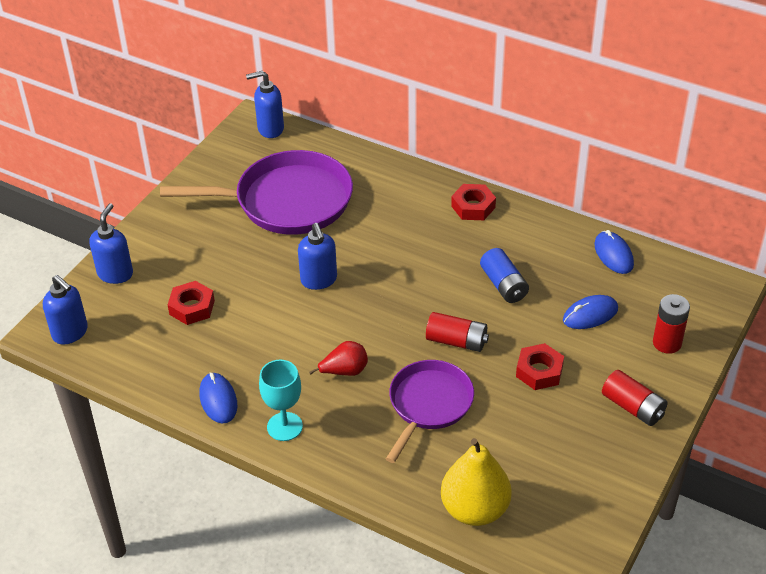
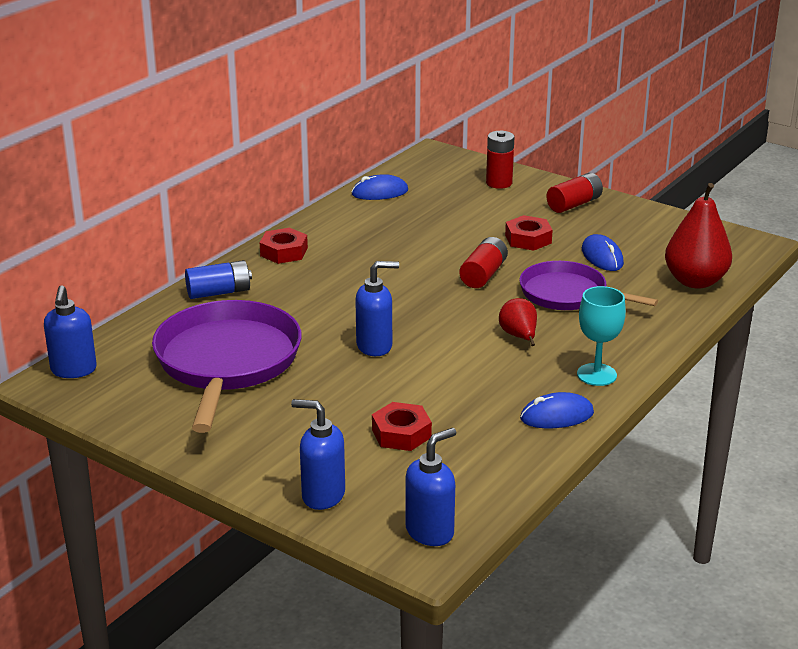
camera: 85 degrees left, 15 degrees down
yellow pear [441,438,512,526] -> red pear [665,183,732,288]
blue battery [480,248,529,303] -> blue battery moved to [185,260,252,299]
blue mouse [563,295,618,329] -> blue mouse moved to [582,234,624,271]

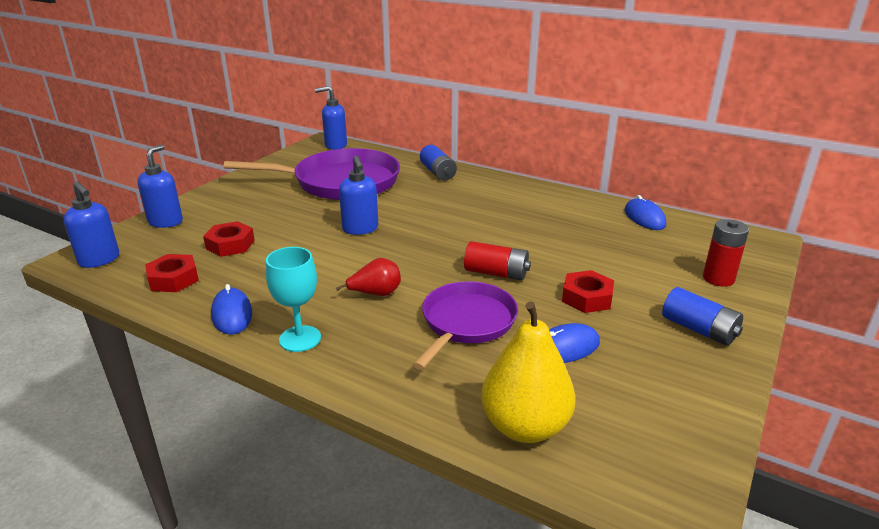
camera: 85 degrees right, 0 degrees up
red nut [260,228,308,264] -> red nut moved to [145,254,199,292]
red battery [547,173,603,213] -> blue battery [662,287,743,346]
red pear [665,183,732,288] -> yellow pear [481,302,575,443]

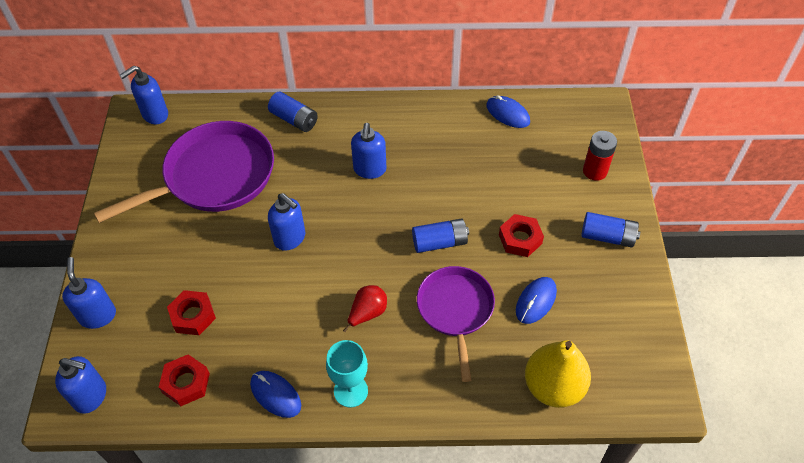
camera: 30 degrees left, 25 degrees up
red battery [464,241,531,280] -> blue battery [412,218,469,253]
none -> blue soap dispenser [351,123,386,179]

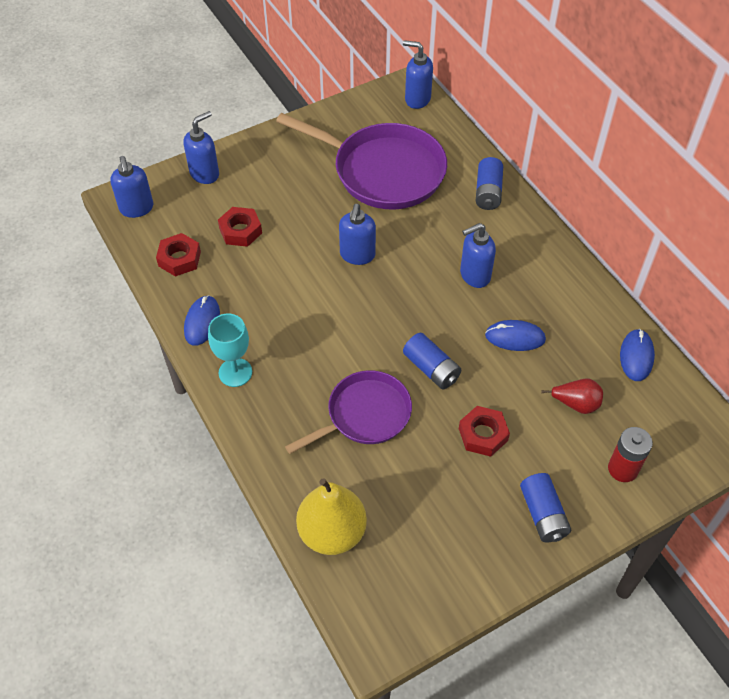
camera: 60 degrees right, 0 degrees up
red pear [343,285,387,332] -> red pear moved to [541,378,603,414]
blue mouse [516,277,557,324] -> blue mouse moved to [485,320,546,351]

